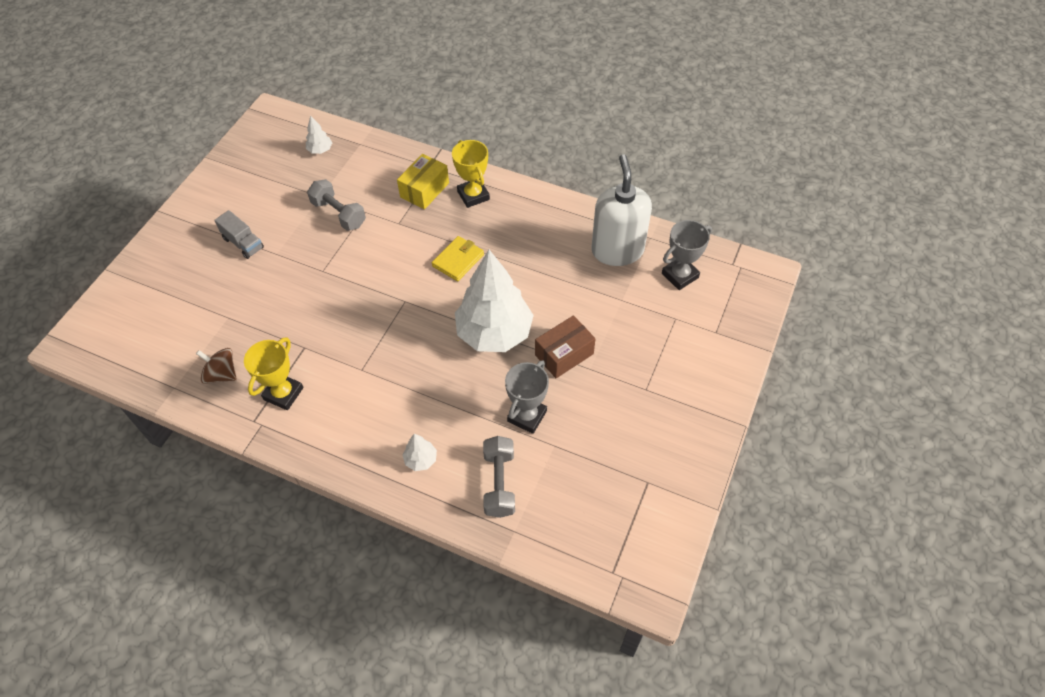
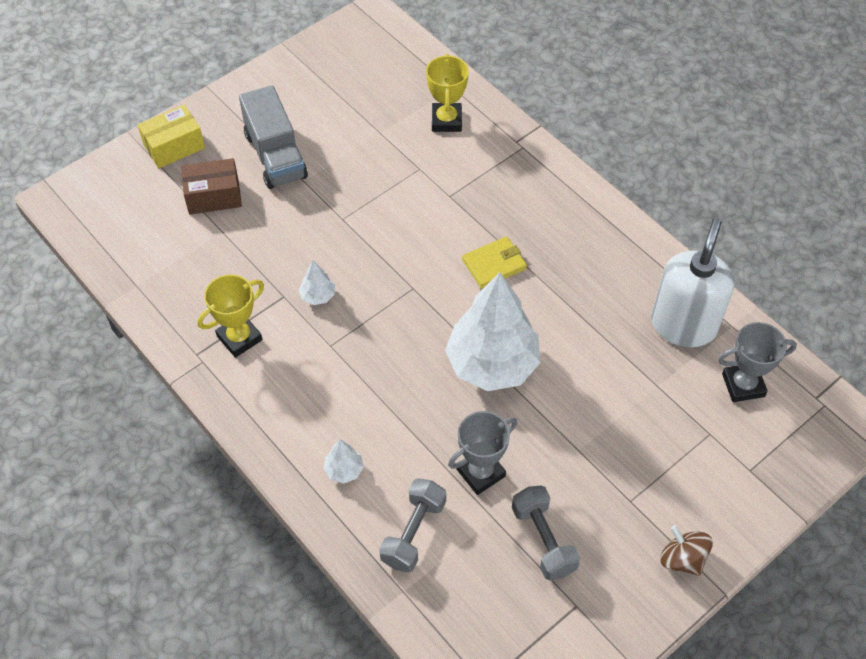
camera: 25 degrees right, 0 degrees up
brown spinning top [196,348,237,384] -> brown spinning top moved to [660,525,713,576]
grey truck [214,210,264,259] -> grey truck [239,85,308,189], size x1.70
white tree [306,115,332,154] -> white tree moved to [299,260,335,305]
grey dumbbell [307,179,366,231] -> grey dumbbell moved to [512,485,580,580]
yellow box [397,154,449,209] -> yellow box moved to [138,105,205,168]
yellow trophy [452,140,490,208] -> yellow trophy moved to [426,54,469,132]
brown box [535,315,596,378] -> brown box moved to [181,158,242,215]

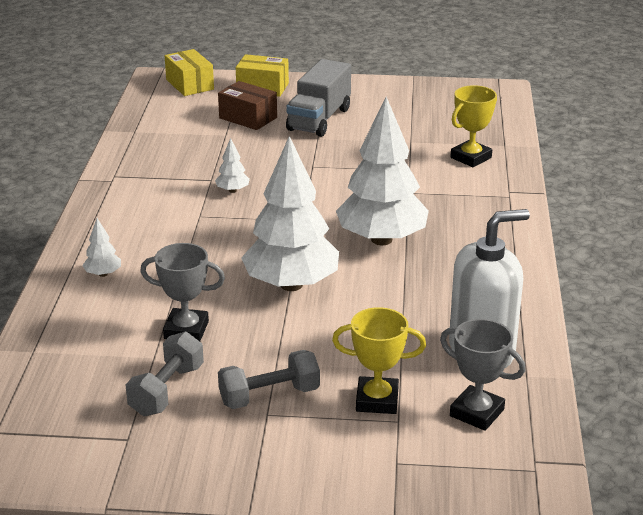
camera: 45 degrees right, 25 degrees down
yellow trophy [198,274,264,358] -> yellow trophy moved to [332,307,426,414]
grey dumbbell [379,478,446,573] -> grey dumbbell moved to [218,350,320,409]
yellow wallet [462,236,527,289] -> white tree [336,97,429,245]
brown spinning top [660,525,713,576] -> none
none -> yellow box [165,49,214,96]

